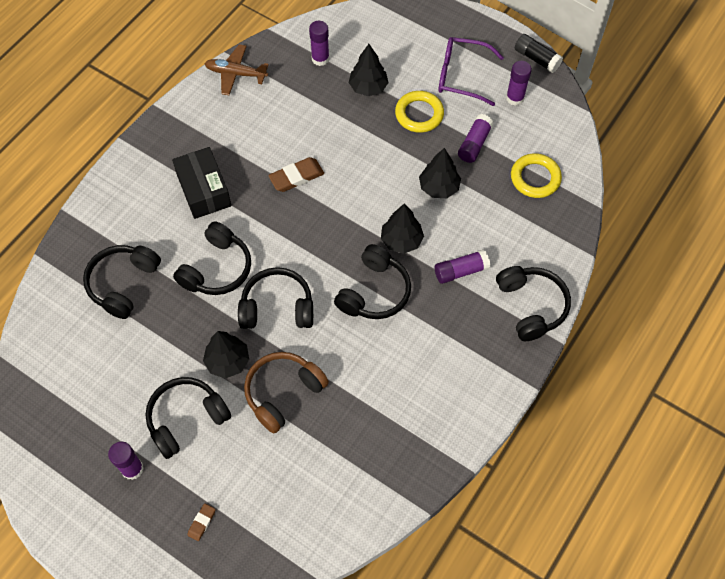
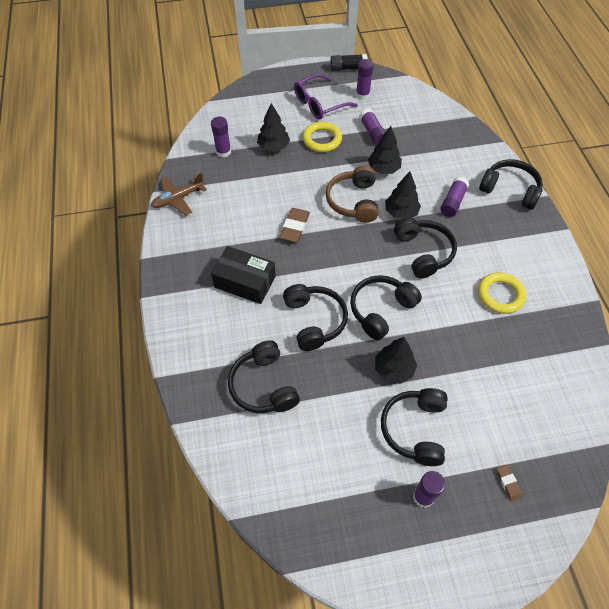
camera: 45 degrees left, 5 degrees down
brown headphones [244,352,329,433] -> brown headphones moved to [325,165,379,223]
yellow ring [511,153,562,198] -> yellow ring moved to [478,272,526,314]

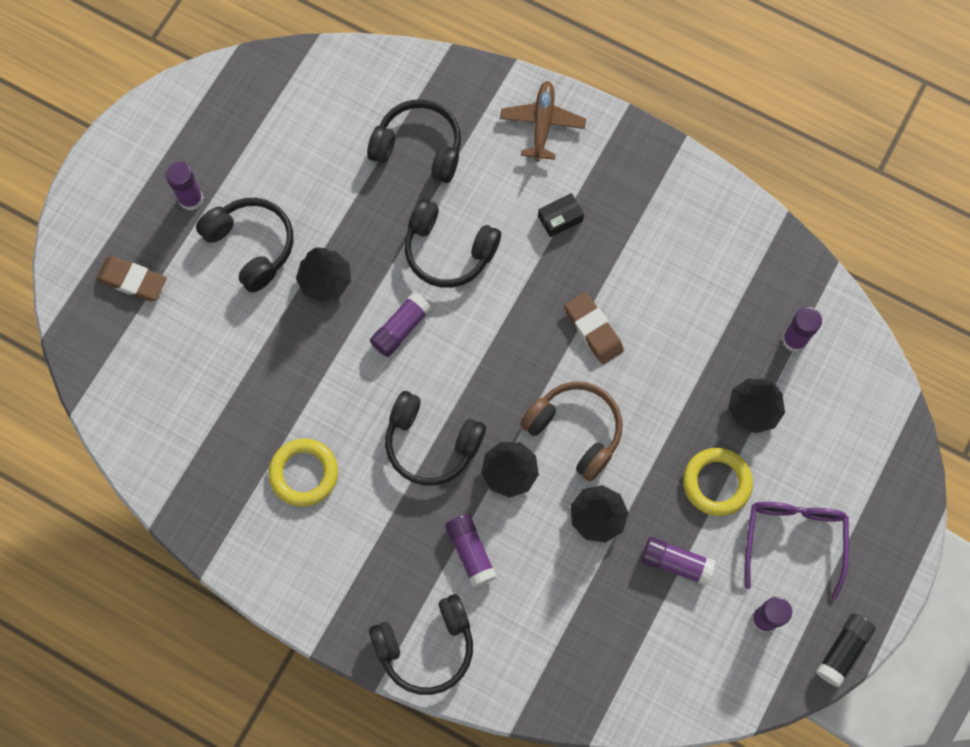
camera: 130 degrees right, 15 degrees up
brown plane [151,173,207,215] -> brown plane moved to [500,81,586,162]
black box [211,246,276,304] -> black box [538,193,584,237], size x0.51
black headphones [350,275,422,340] -> purple glue stick [370,292,432,357]
brown eraser [497,465,522,501] -> brown eraser [96,256,167,301], size x1.80

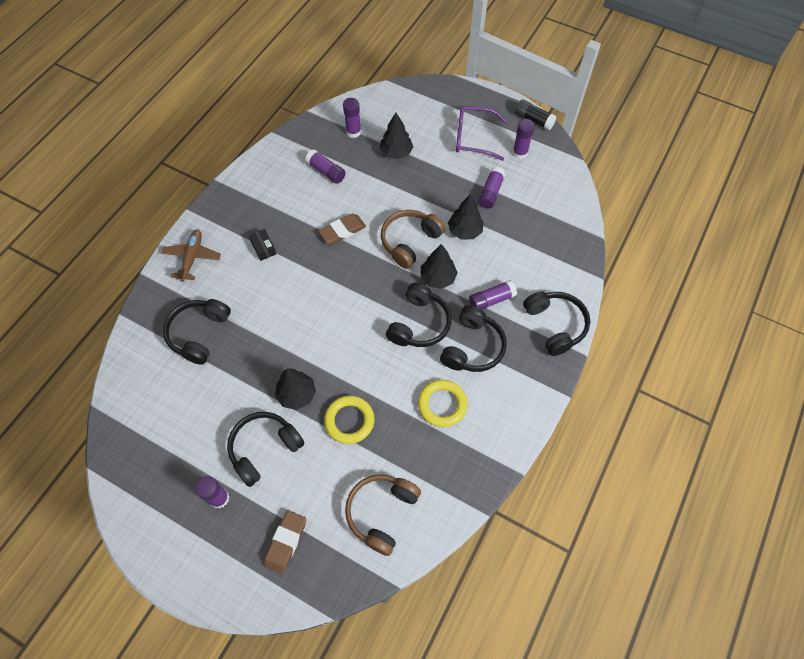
camera: 90 degrees left, 10 degrees down
purple glue stick [370,292,432,357] -> purple glue stick moved to [305,149,346,184]
black headphones [404,199,501,288] -> black headphones moved to [440,305,507,372]
brown plane [500,81,586,162] -> brown plane turned 90 degrees clockwise [161,230,221,282]
yellow ring [683,448,753,516] -> yellow ring moved to [324,396,374,444]
none -> brown headphones [345,474,421,556]

